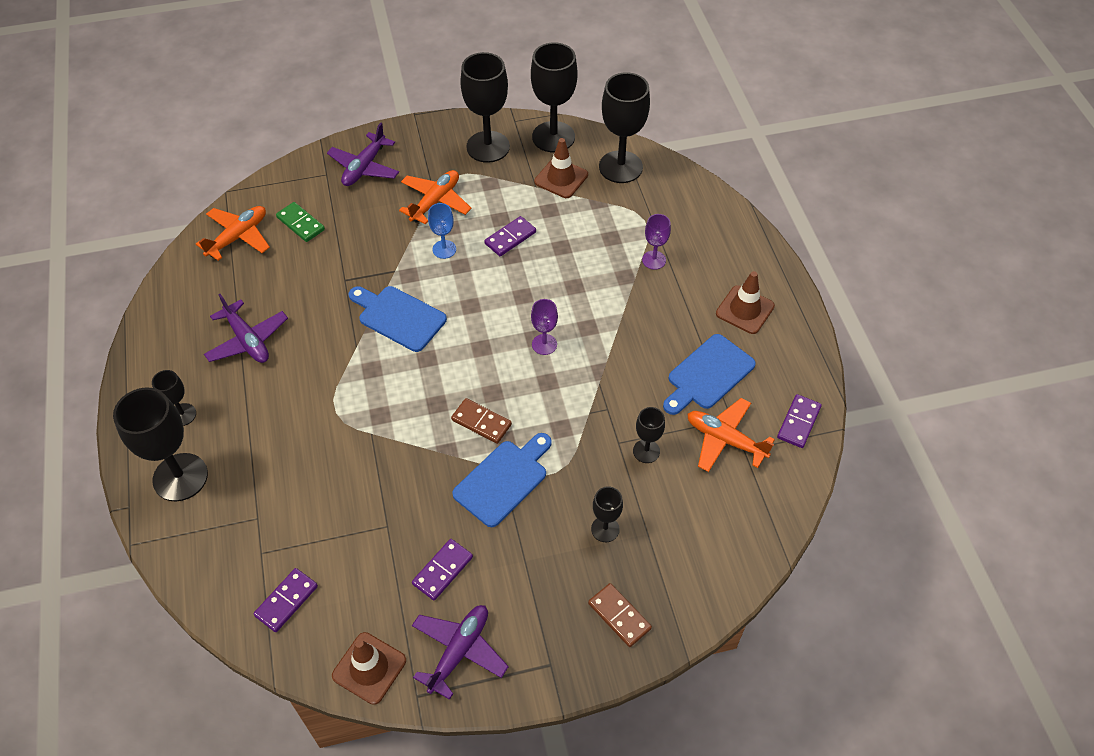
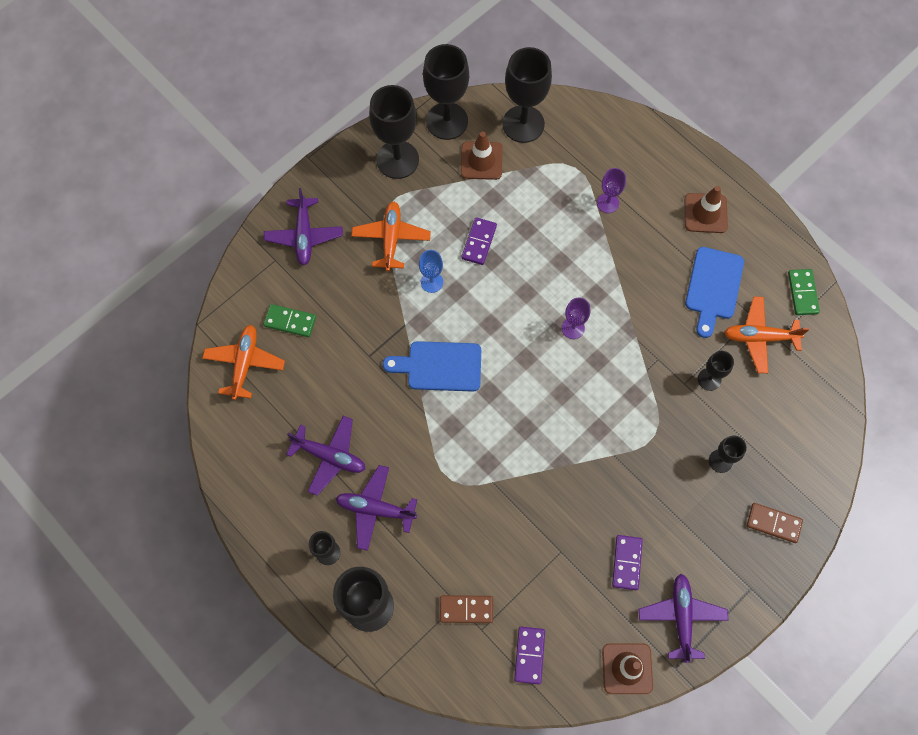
camera: 30 degrees left, 15 degrees up
brown domino [451,398,512,444] -> brown domino moved to [440,595,493,623]
blue cutting board [452,433,552,527] -> none
purple domino [777,394,822,448] -> green domino [788,269,820,315]
none -> purple plane [335,465,417,551]

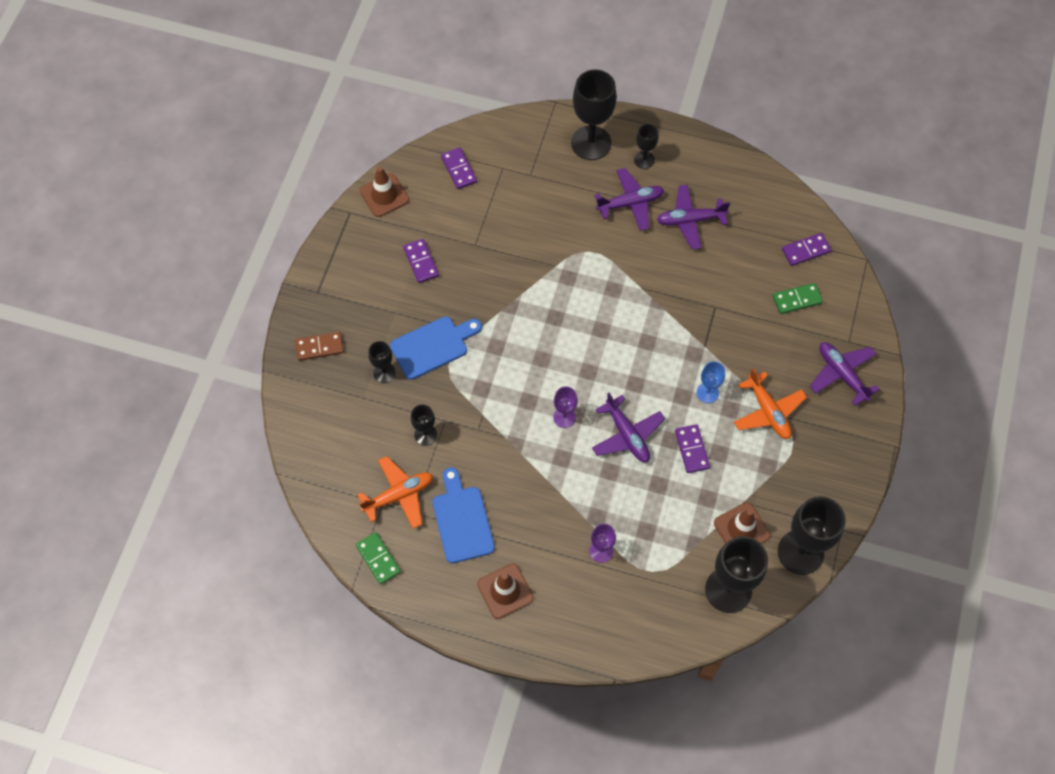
camera: 150 degrees right, 5 degrees down
orange plane [202,325,285,400] -> purple domino [782,233,831,266]
black goblet [369,85,419,179] -> none
blue cutting board [383,341,481,392] -> blue cutting board moved to [390,317,482,380]
brown domino [440,595,493,623] -> none
purple plane [638,574,729,663] -> purple plane moved to [592,393,665,462]

